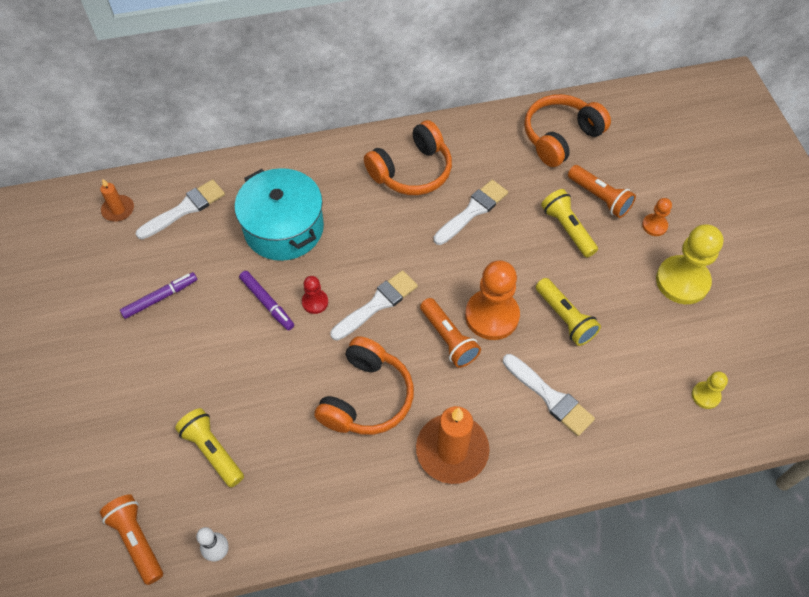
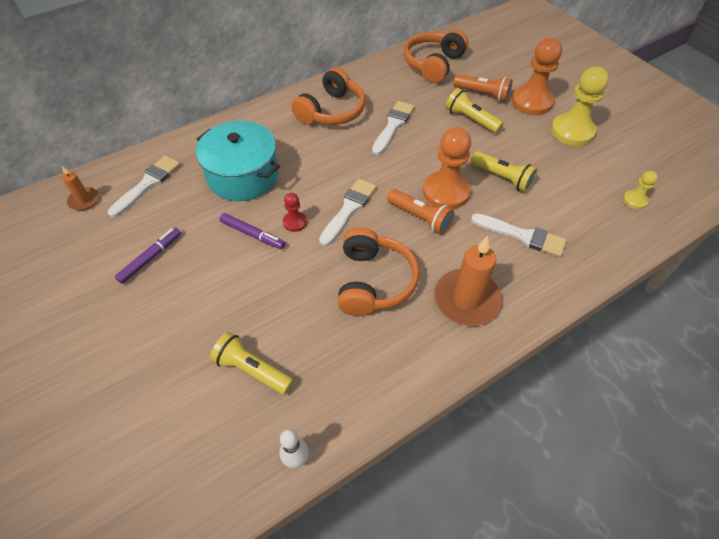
camera: 20 degrees left, 5 degrees down
orange flashlight [100,494,163,585] -> none
orange pawn [642,198,672,236] -> orange pawn [512,38,562,115], size x2.03

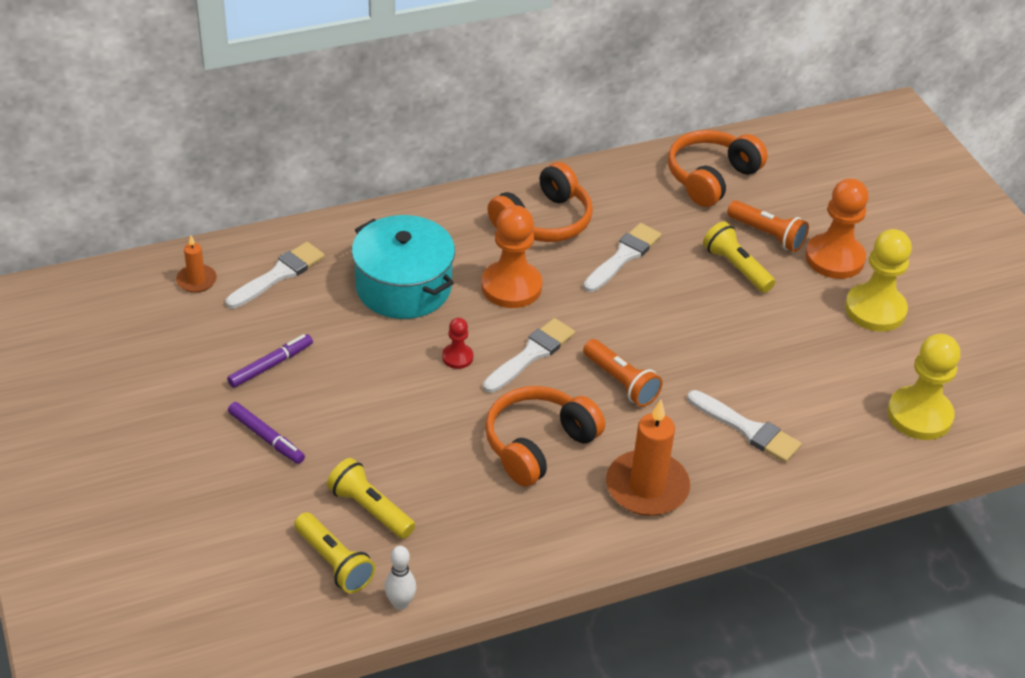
camera: 10 degrees right, 10 degrees down
purple marker [219,213,285,249] -> purple marker moved to [228,402,305,464]
orange headphones [338,227,420,316] -> orange headphones turned 150 degrees counterclockwise [485,386,605,487]
orange pawn [423,127,471,209] -> orange pawn moved to [481,205,542,308]
yellow flashlight [471,151,538,192] -> yellow flashlight moved to [294,512,375,593]
yellow pawn [623,171,658,209] -> yellow pawn [887,334,960,440], size x2.03

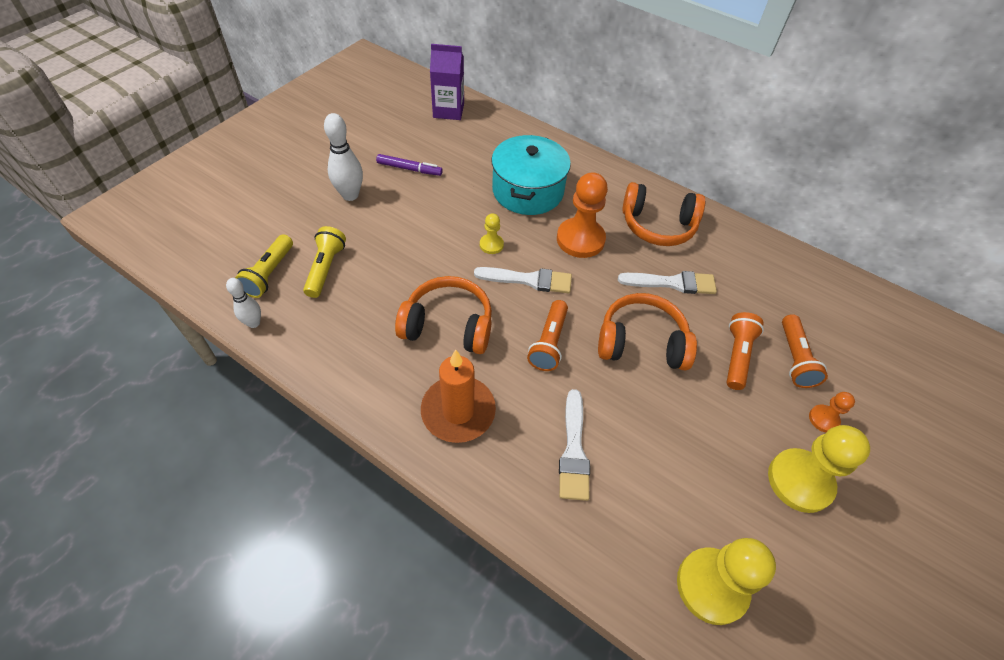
camera: 55 degrees right, 10 degrees up
orange candle [176,235,217,293] -> purple carton [430,44,464,120]
white brush [226,242,325,309] -> none
purple marker [228,402,305,464] -> white bowling pin [324,113,363,201]
red pawn [442,318,473,369] -> yellow pawn [480,213,504,254]
orange headphones [668,130,768,207] -> orange headphones moved to [598,293,697,371]
yellow flashlight [703,221,776,293] -> orange flashlight [726,312,764,390]
orange pawn [805,178,868,279] -> orange pawn [809,392,855,432], size x0.49

